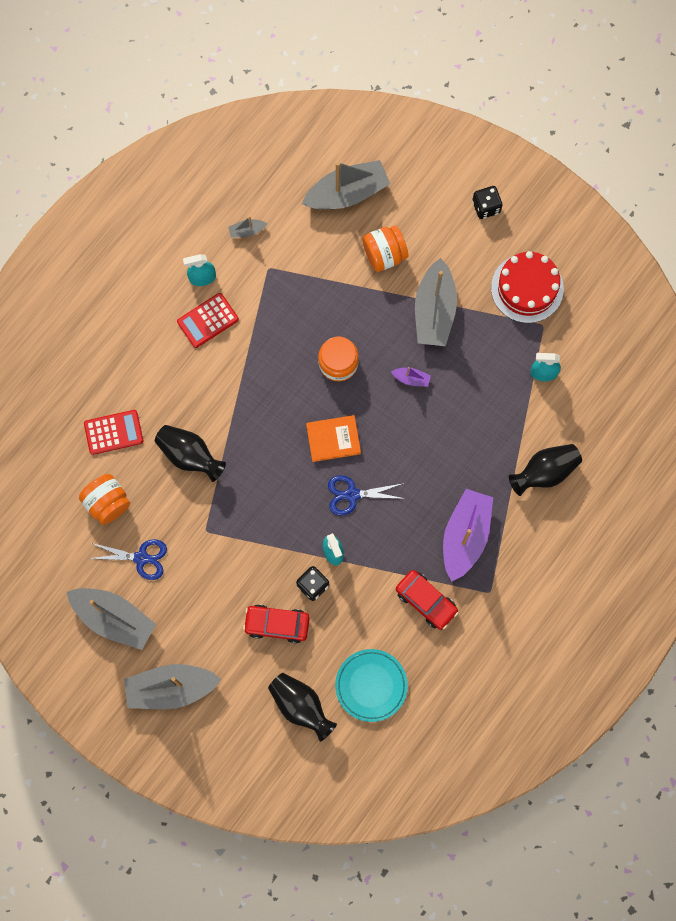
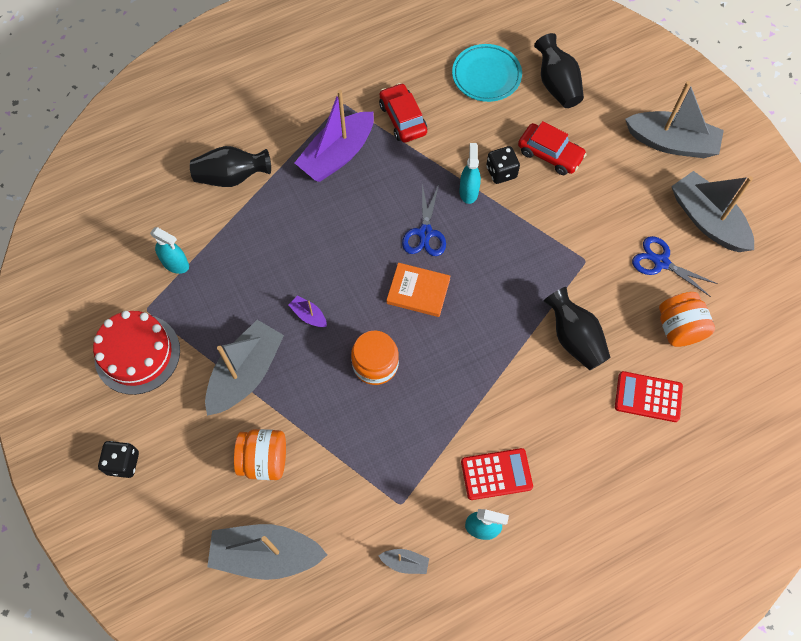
camera: 155 degrees left, 10 degrees down
blue scissors [328,475,406,515] -> blue scissors turned 75 degrees clockwise [402,184,446,256]

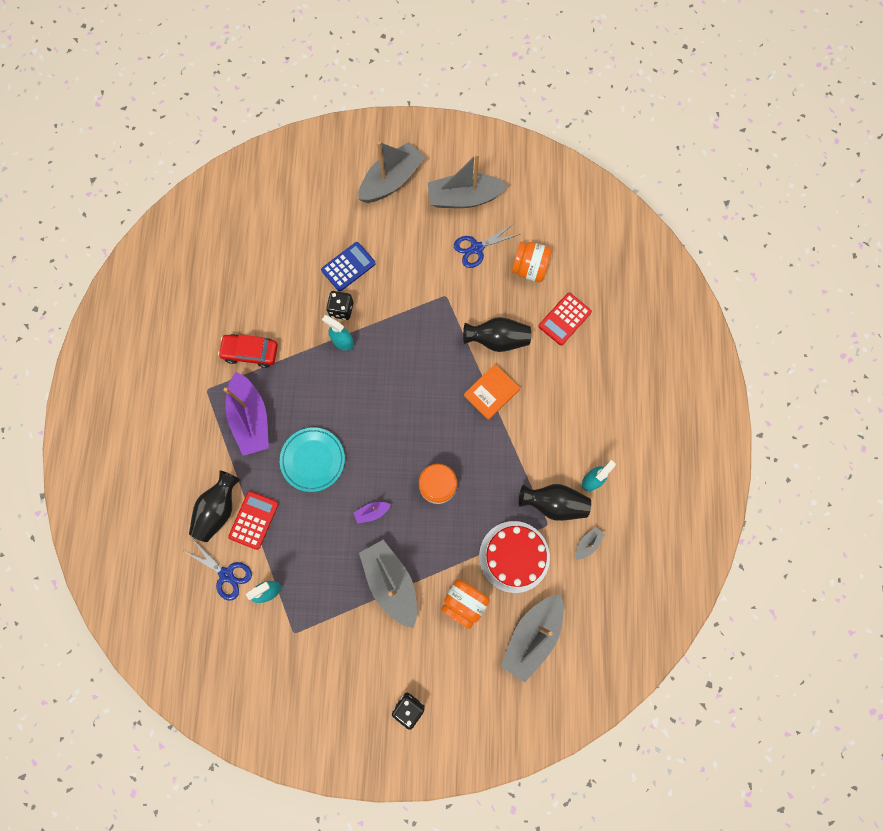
camera: 60 degrees left, 10 degrees up
red cake [93,311,180,395] -> red cake moved to [479,521,550,593]
orange book [387,263,451,317] -> orange book moved to [464,364,520,420]
blue scissors [402,184,446,256] -> blue scissors moved to [184,540,252,601]
turquoise plate [452,44,522,102] -> turquoise plate moved to [280,427,345,492]
red calculator [461,448,533,500] -> red calculator moved to [228,491,279,550]
red car [518,121,587,175] -> blue calculator [321,242,376,292]
black vase [534,33,584,108] -> black vase moved to [519,484,591,521]

